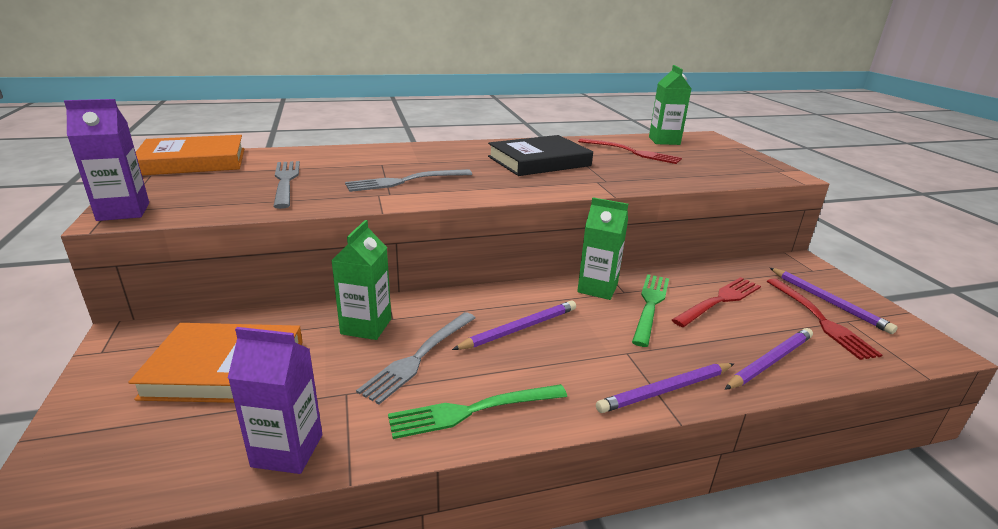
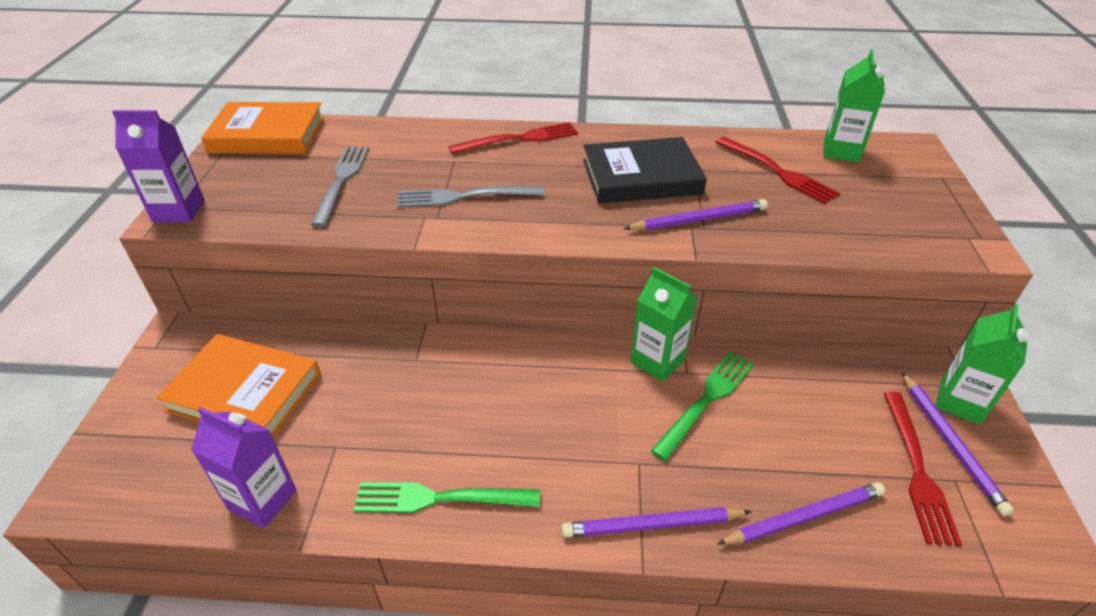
camera: 20 degrees right, 15 degrees up
green carton [331,220,391,340] -> green carton moved to [936,303,1029,425]
grey fork [356,312,475,404] -> none
purple pencil [452,301,576,350] -> purple pencil moved to [623,199,768,231]
red fork [672,277,761,327] -> red fork moved to [449,122,578,154]

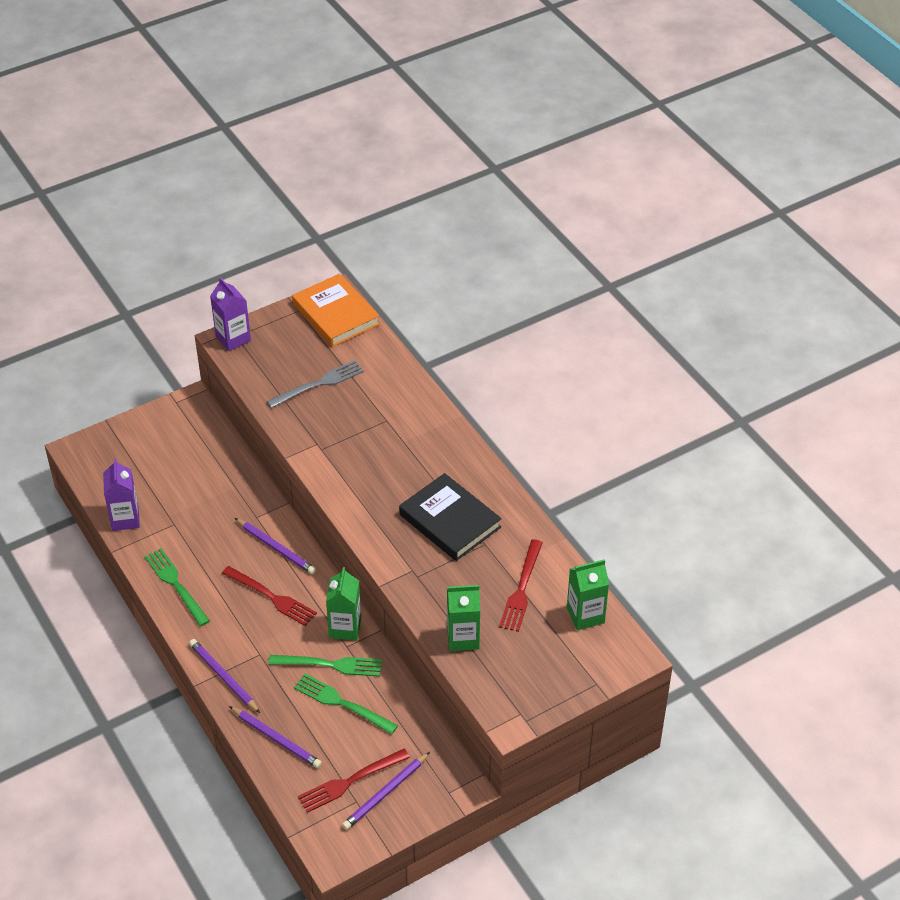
camera: 55 degrees right, 5 degrees up
orange book [156,334,321,437] -> none
grey fork [397,186,544,208] -> none
red fork [449,122,578,154] -> red fork moved to [222,566,317,626]
purple pencil [623,199,768,231] -> purple pencil moved to [235,518,316,574]
green carton [936,303,1029,425] -> green carton moved to [447,585,480,651]
none -> green fork [294,674,398,734]

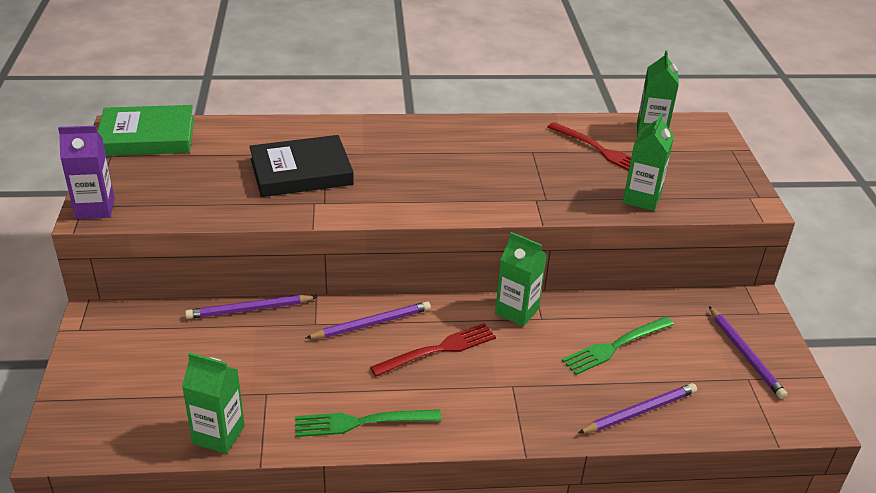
camera: 65 degrees left, 10 degrees down
purple carton [103,459,140,531] -> green carton [182,352,245,454]
purple pencil [189,639,260,713] -> purple pencil moved to [185,295,317,319]
grey fork [267,360,364,408] -> none
green fork [269,655,382,677] -> none
orange book [292,274,380,347] -> green book [97,105,194,156]
red fork [298,749,410,813] -> none
black book [399,473,502,561] -> black book moved to [249,135,354,197]

